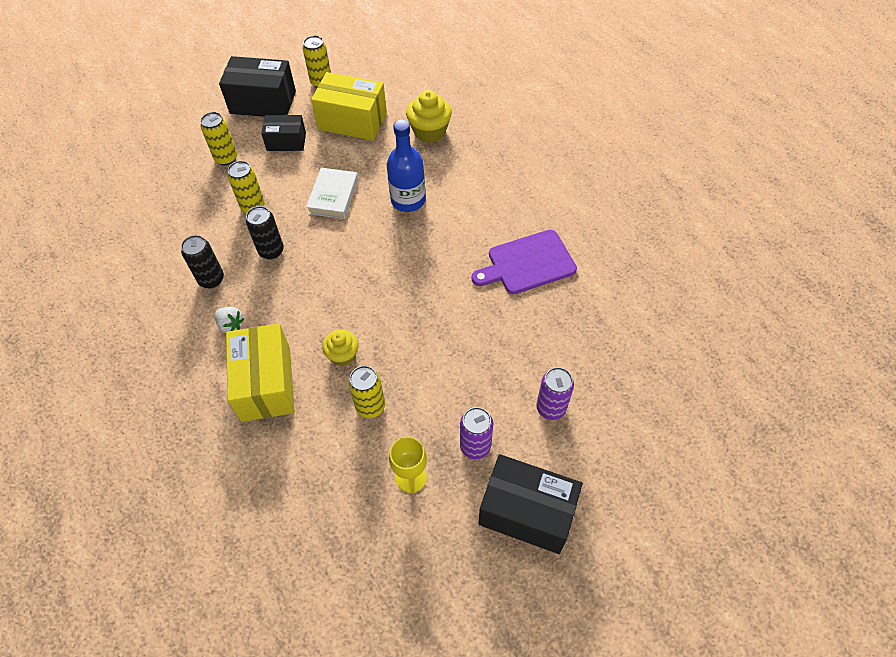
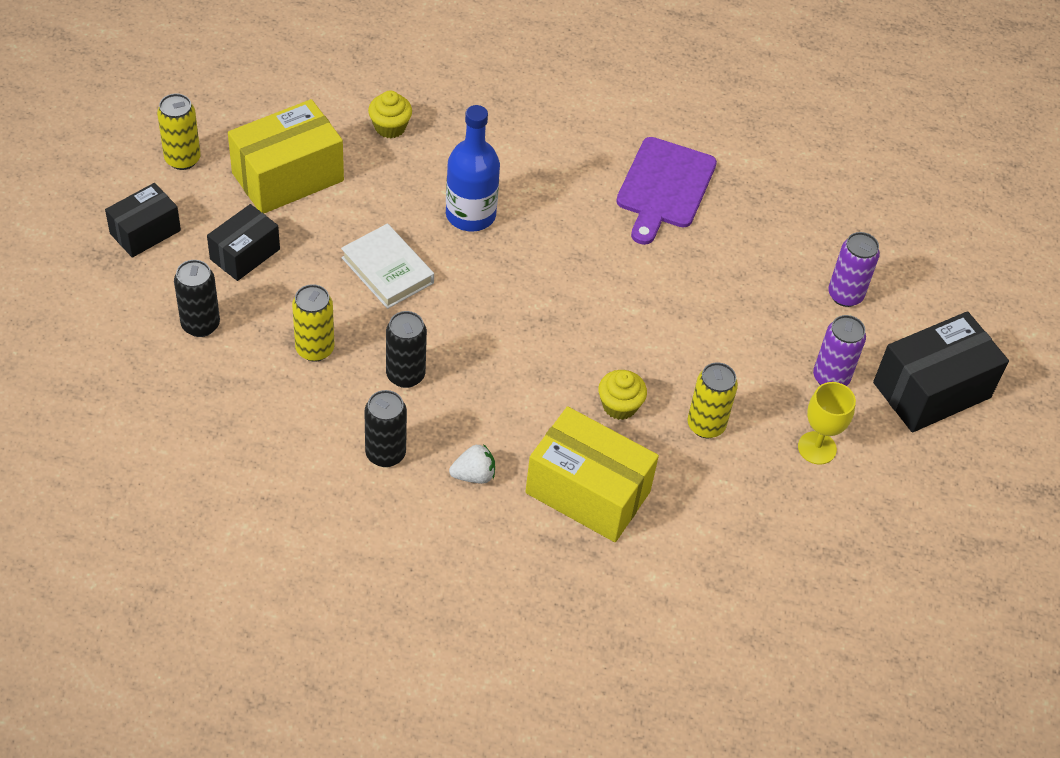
camera: 55 degrees left, 5 degrees down
yellow can [200,112,237,165] -> black can [174,260,220,337]
black box [219,56,296,117] -> black box [105,183,181,258], size x0.61
yellow cupcake [406,90,452,143] -> yellow cupcake [368,91,412,138], size x0.65

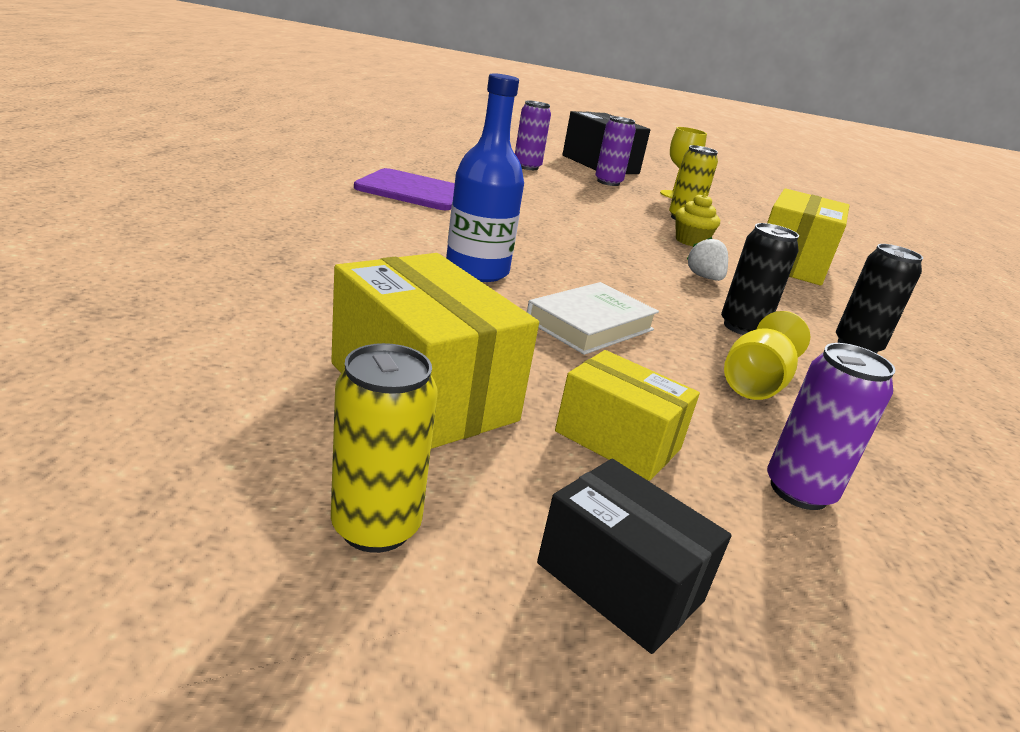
camera: 95 degrees left, 25 degrees down
black can [174,260,220,337] -> purple can [767,343,895,510]
black box [207,204,280,281] -> yellow box [555,350,700,481]
yellow can [292,284,335,362] -> yellow goblet [724,311,810,400]
yellow cupcake [368,91,412,138] -> none
white strawberry [449,444,495,484] -> white strawberry moved to [687,237,728,281]

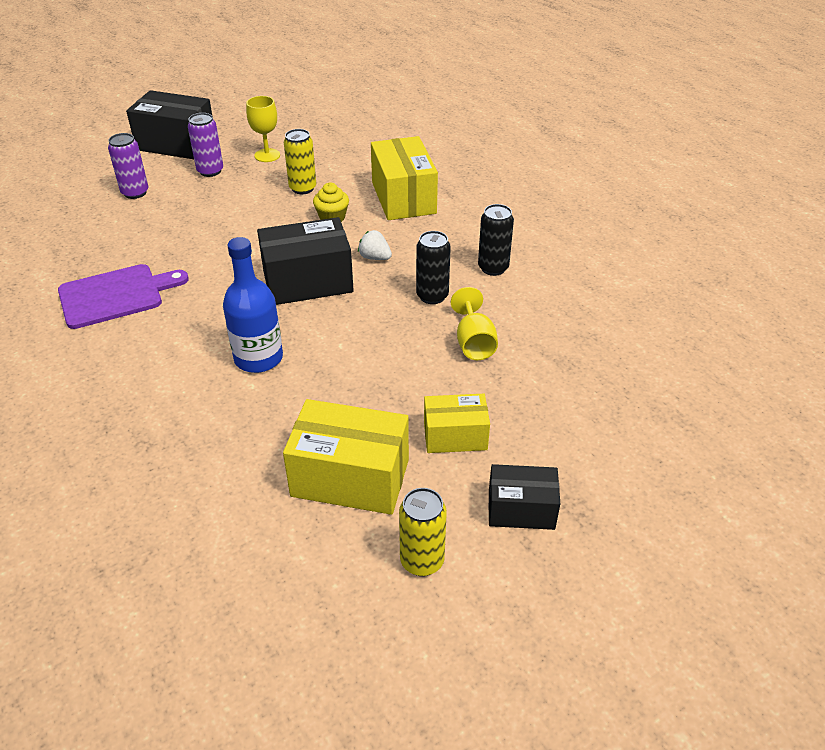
camera: 35 degrees left, 15 degrees up
white book [527,282,659,355] -> none
purple can [767,343,895,510] -> none
none -> black box [257,217,354,305]

